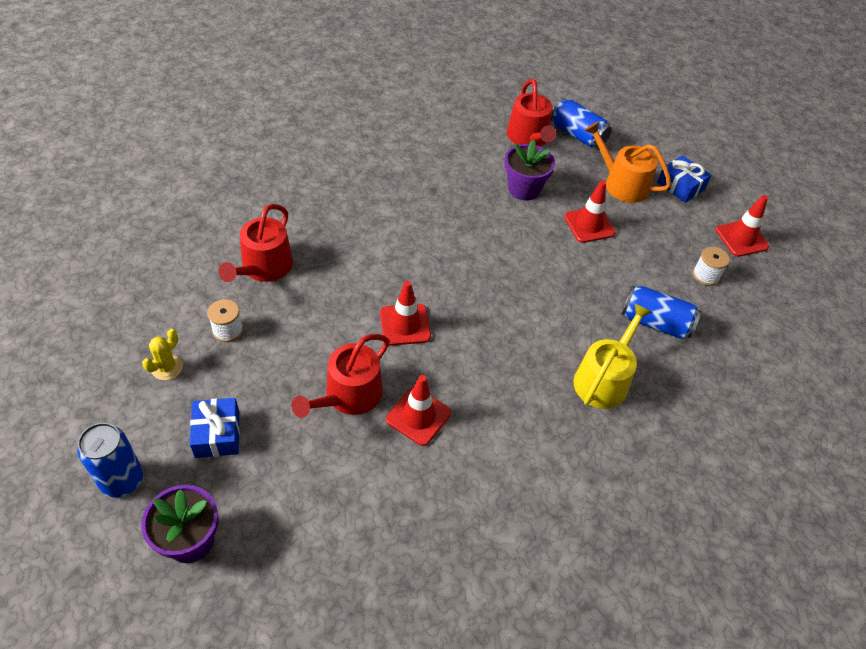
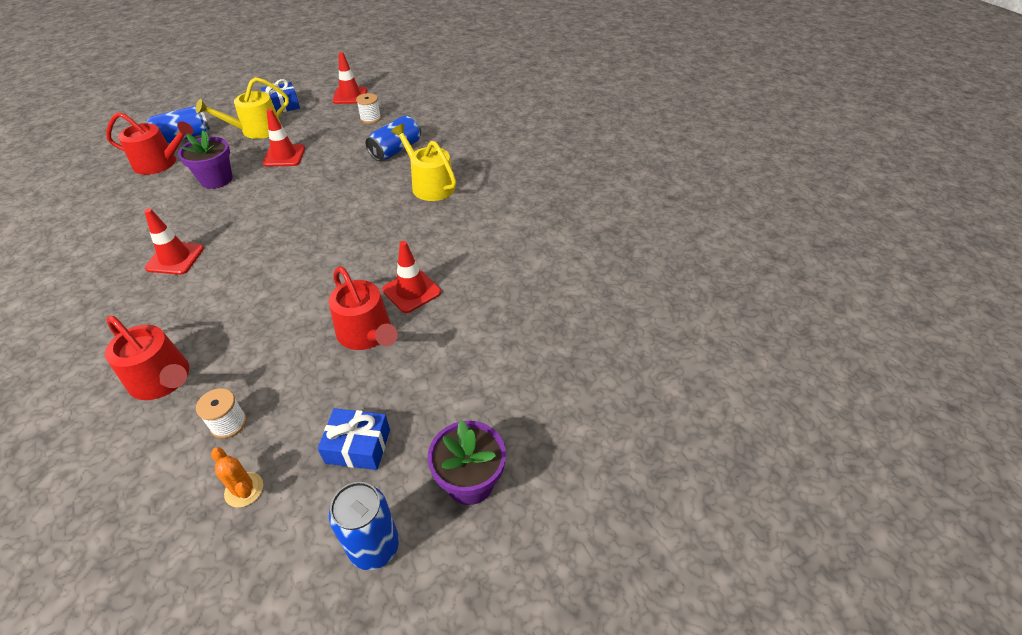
camera: 70 degrees left, 5 degrees down
yellow cactus [142,329,183,380] -> orange cactus [211,448,263,507]
red traffic cone [380,281,431,346] -> red traffic cone moved to [144,208,204,275]
orange watering can [585,121,671,203] -> yellow watering can [196,77,289,139]

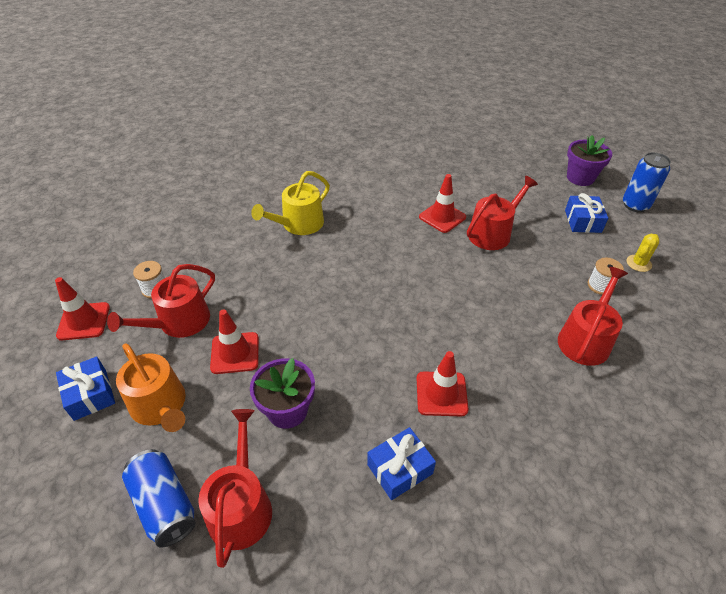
camera: 95 degrees left, 0 degrees up
yellow watering can [196,77,289,139] -> orange watering can [116,343,186,432]
orange cactus [211,448,263,507] -> yellow cactus [626,234,659,272]
blue can [365,115,421,161] -> none
none -> red watering can [107,264,215,338]
none -> blue gift [367,427,436,500]

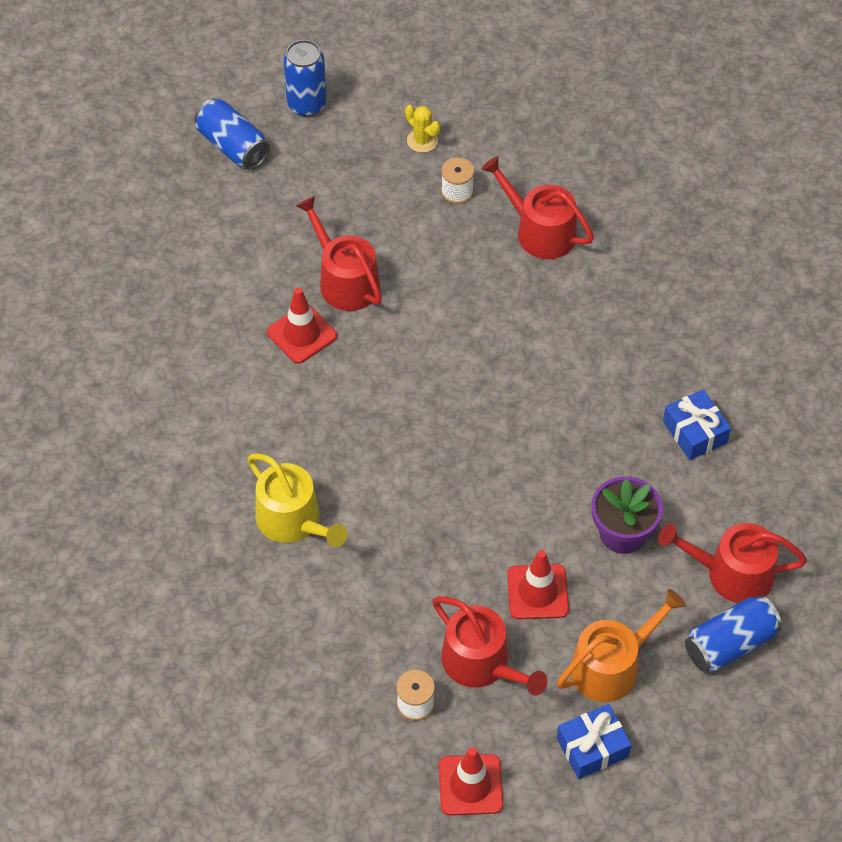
camera: 85 degrees left, 10 degrees up
red traffic cone [417,351,468,417] -> none
blue gift [565,193,608,233] -> none
purple flower pot [567,135,612,186] -> blue can [194,99,270,170]

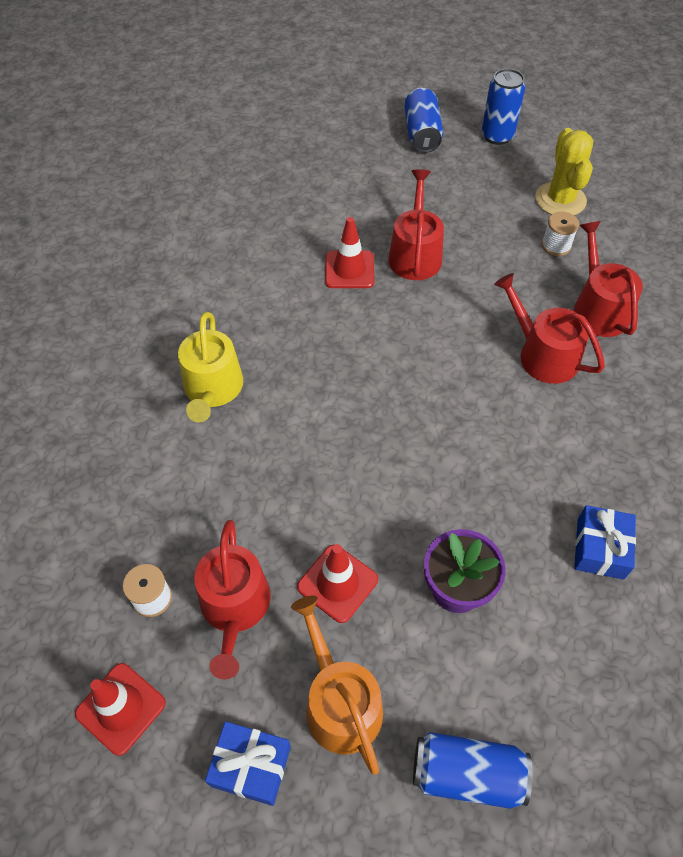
camera: 40 degrees right, 0 degrees up
yellow cactus [405,105,440,153] -> yellow cactus [535,128,593,215], size x1.82
orange watering can [557,589,686,702] -> orange watering can turned 120 degrees counterclockwise [291,595,383,775]
red watering can [658,523,807,603] -> red watering can moved to [494,273,605,384]

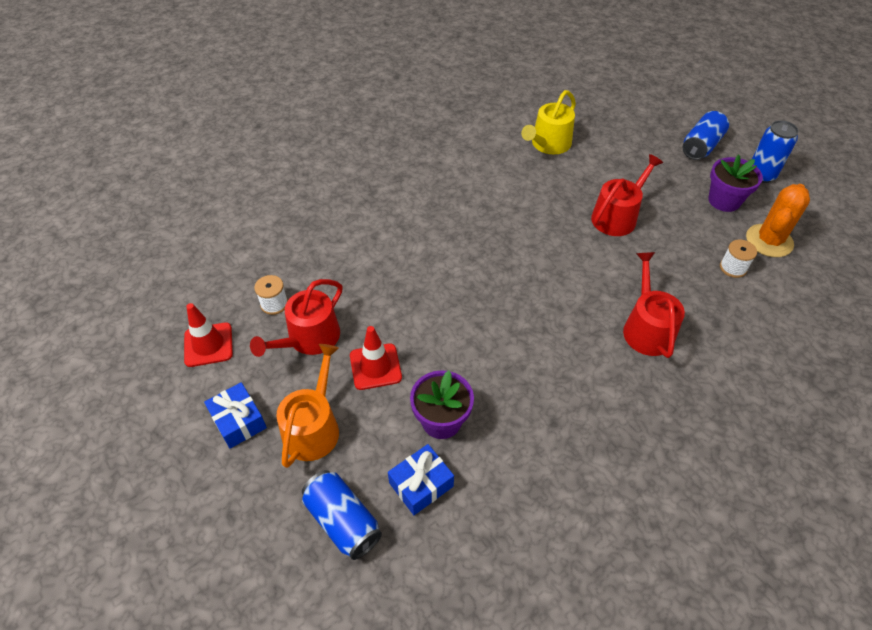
camera: 40 degrees right, 5 degrees down
yellow watering can [178,312,243,423] -> yellow watering can moved to [521,90,576,154]
red traffic cone [325,217,374,288] -> none
yellow cactus [535,128,593,215] -> orange cactus [746,184,810,257]
red watering can [573,221,643,337] -> none
blue gift [574,505,636,580] -> blue gift moved to [388,444,454,515]
none -> purple flower pot [708,154,763,212]

